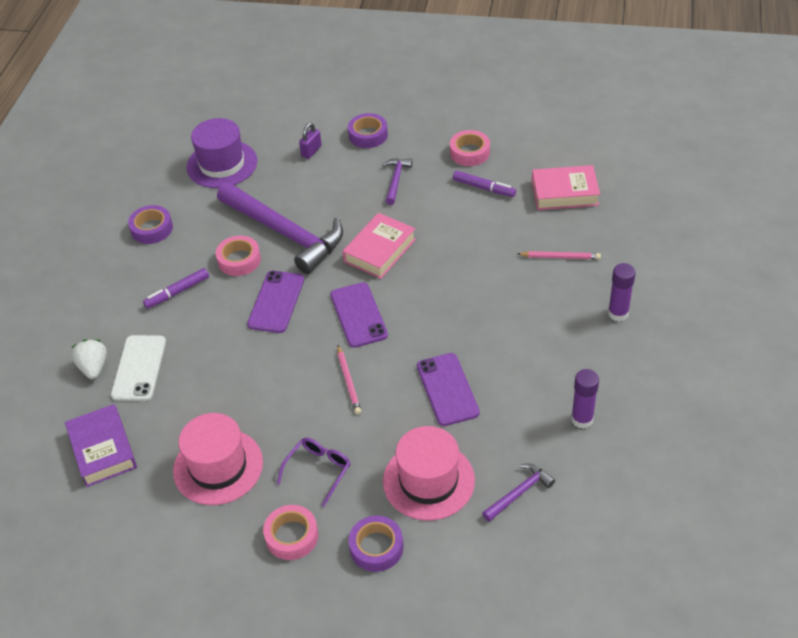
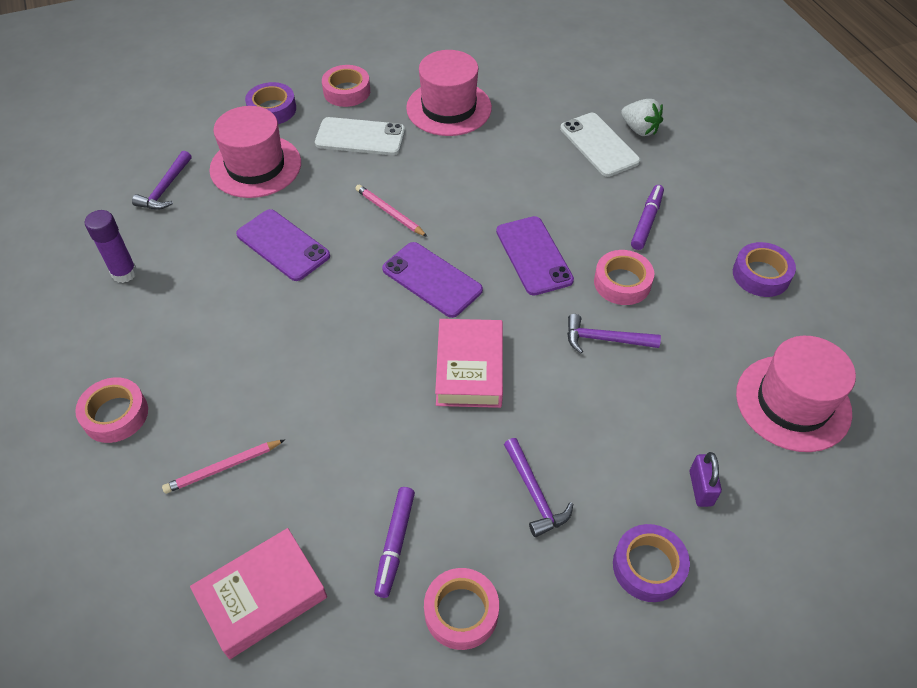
camera: 145 degrees right, 5 degrees up
purple book [65,404,137,487] -> none
purple hat [186,118,257,188] -> pink hat [736,336,856,452]
purple hammer [217,182,343,274] -> purple hammer [567,314,661,353], size x0.44
purple glasses [277,438,351,507] -> white phone [315,117,405,155]
purple marker [453,171,516,197] -> purple marker turned 75 degrees counterclockwise [374,487,415,598]
purple glue stick [608,263,636,321] -> pink tape [75,377,148,443]

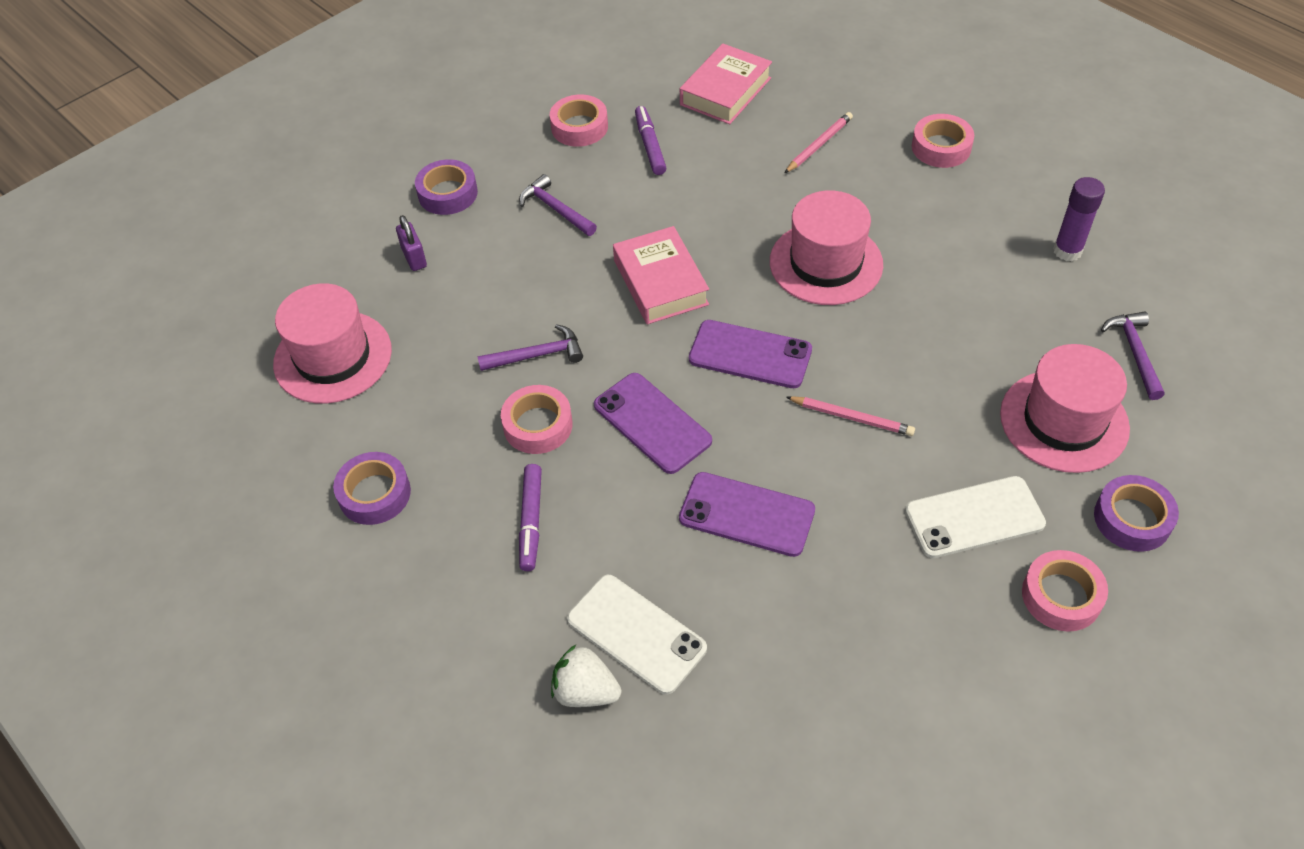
camera: 160 degrees right, 0 degrees up
purple phone [236,209,330,281] -> purple phone moved to [679,472,815,557]
pink hat [406,50,492,136] -> pink hat moved to [770,190,883,305]

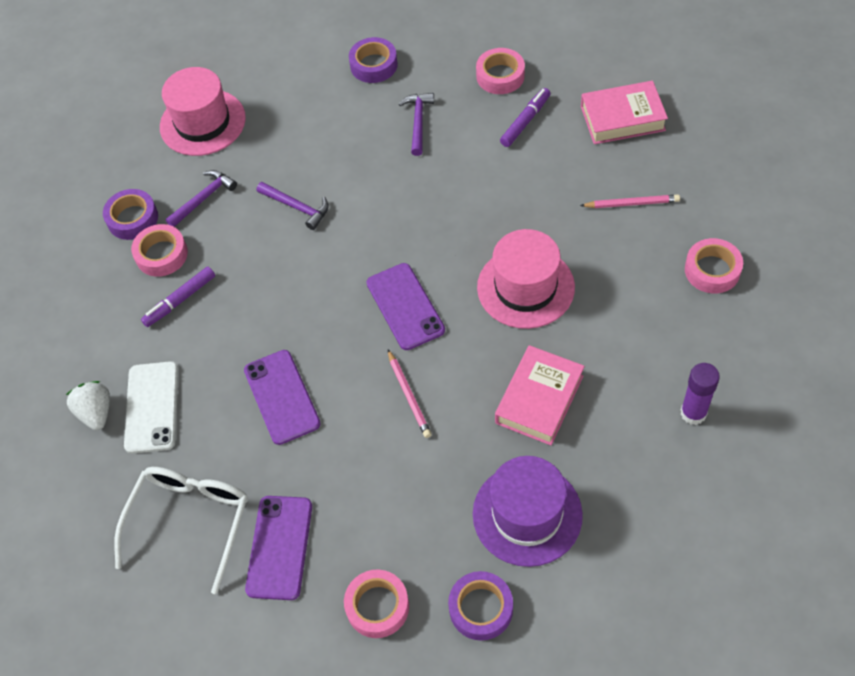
camera: 50 degrees right, 5 degrees up
purple padlock [396,215,427,271] -> none
pink tape [501,385,573,454] -> pink tape moved to [131,224,188,277]
purple phone [594,373,712,474] -> purple phone moved to [245,496,312,600]
pink book [613,226,709,324] -> pink book moved to [495,345,585,445]
white phone [905,476,1046,558] -> none
pink hat [1000,344,1130,473] -> purple hat [473,456,583,567]
purple hammer [1101,312,1165,400] -> purple hammer moved to [165,170,237,227]
none -> white glasses [114,467,248,594]

